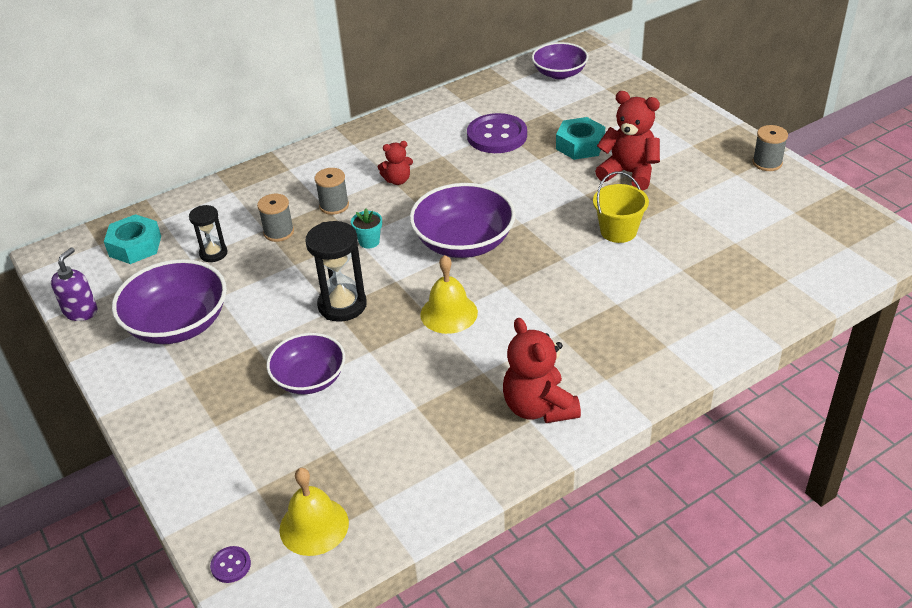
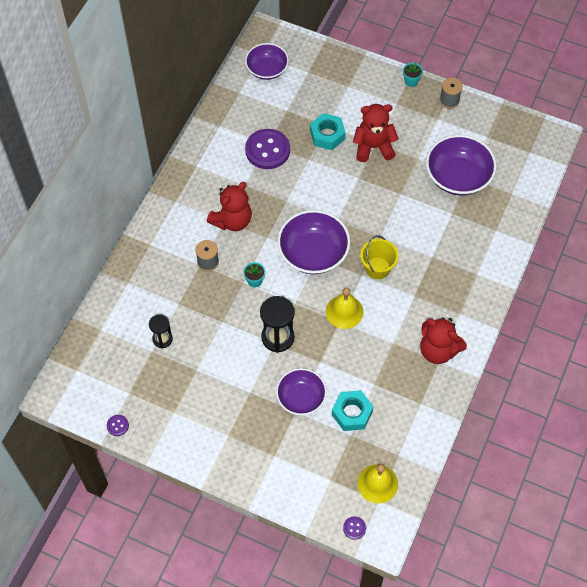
camera: 35 degrees left, 20 degrees up
purple soap dispenser [51,247,97,321] -> purple button [107,415,129,436]
turquoise nut [104,214,161,264] -> turquoise nut moved to [332,390,374,431]
purple bowl [112,259,227,344] -> purple bowl moved to [426,135,497,195]
grey spool [257,194,294,242] -> none
red teddy bear [378,141,413,185] -> red teddy bear [207,182,252,231], size x1.77
yellow bucket [593,171,649,243] -> yellow bucket moved to [360,235,399,279]
none -> turquoise flower pot [403,63,423,87]

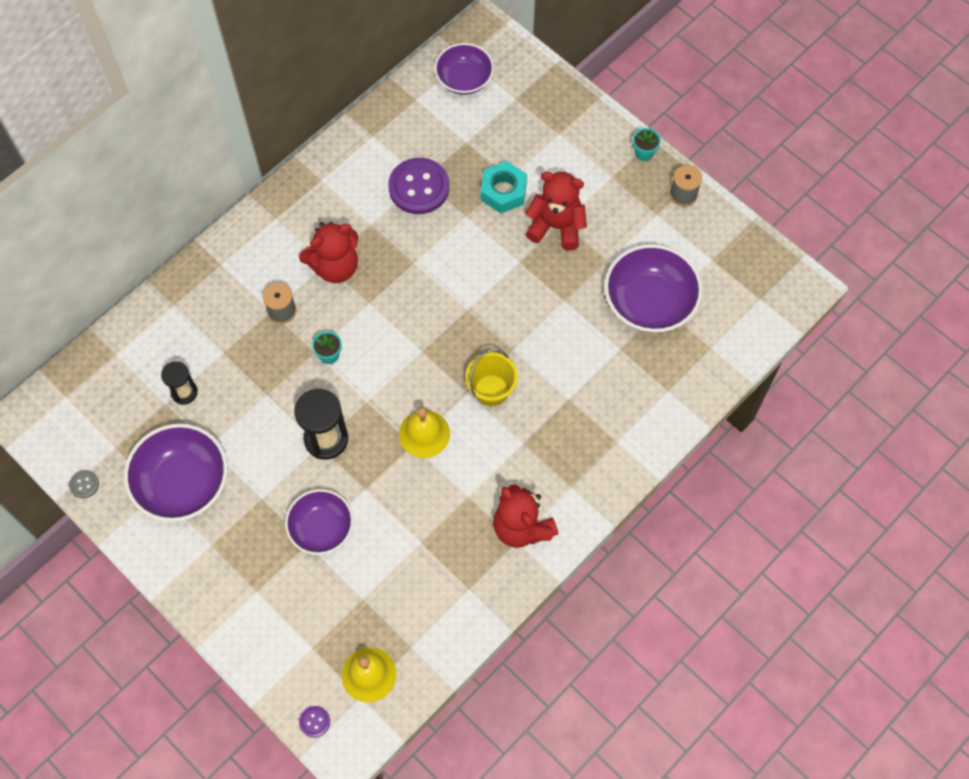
camera: 20 degrees right, 5 degrees up
purple button [107,415,129,436] -> grey button [69,470,99,498]
purple bowl [277,210,350,274] -> purple bowl moved to [124,424,228,522]
turquoise nut [332,390,374,431] -> none

